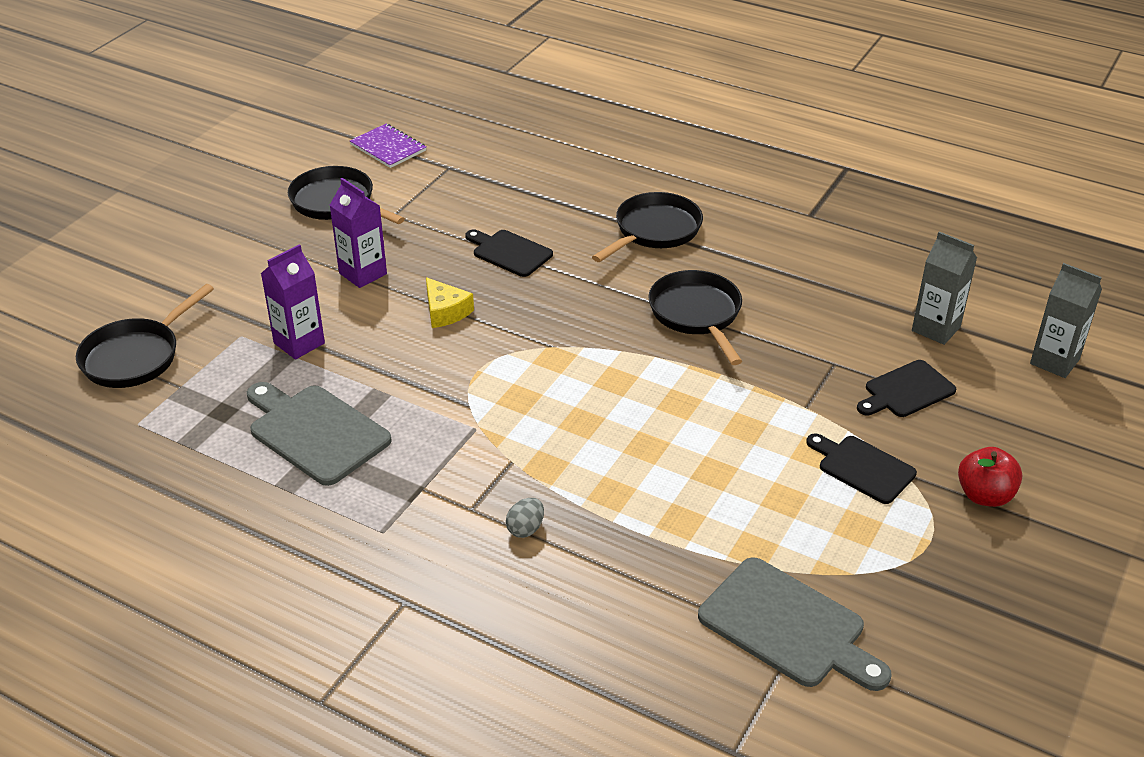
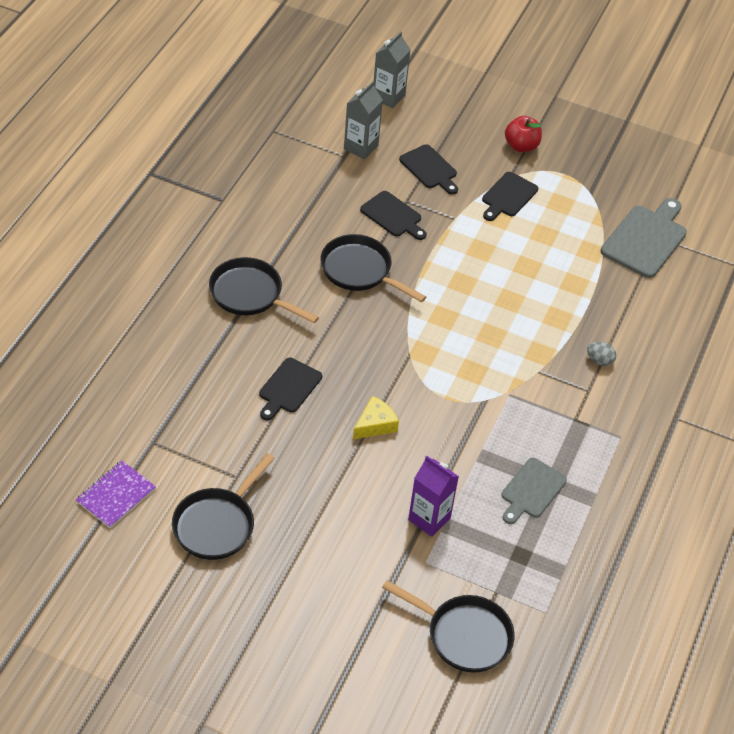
camera: 100 degrees left, 10 degrees up
grey cutting board [247,382,392,486] -> grey cutting board [501,458,567,524], size x0.65
purple carton [330,178,387,288] -> none
black pan [648,270,742,365] -> black pan turned 60 degrees clockwise [320,234,426,302]
none -> black cutting board [360,191,427,240]

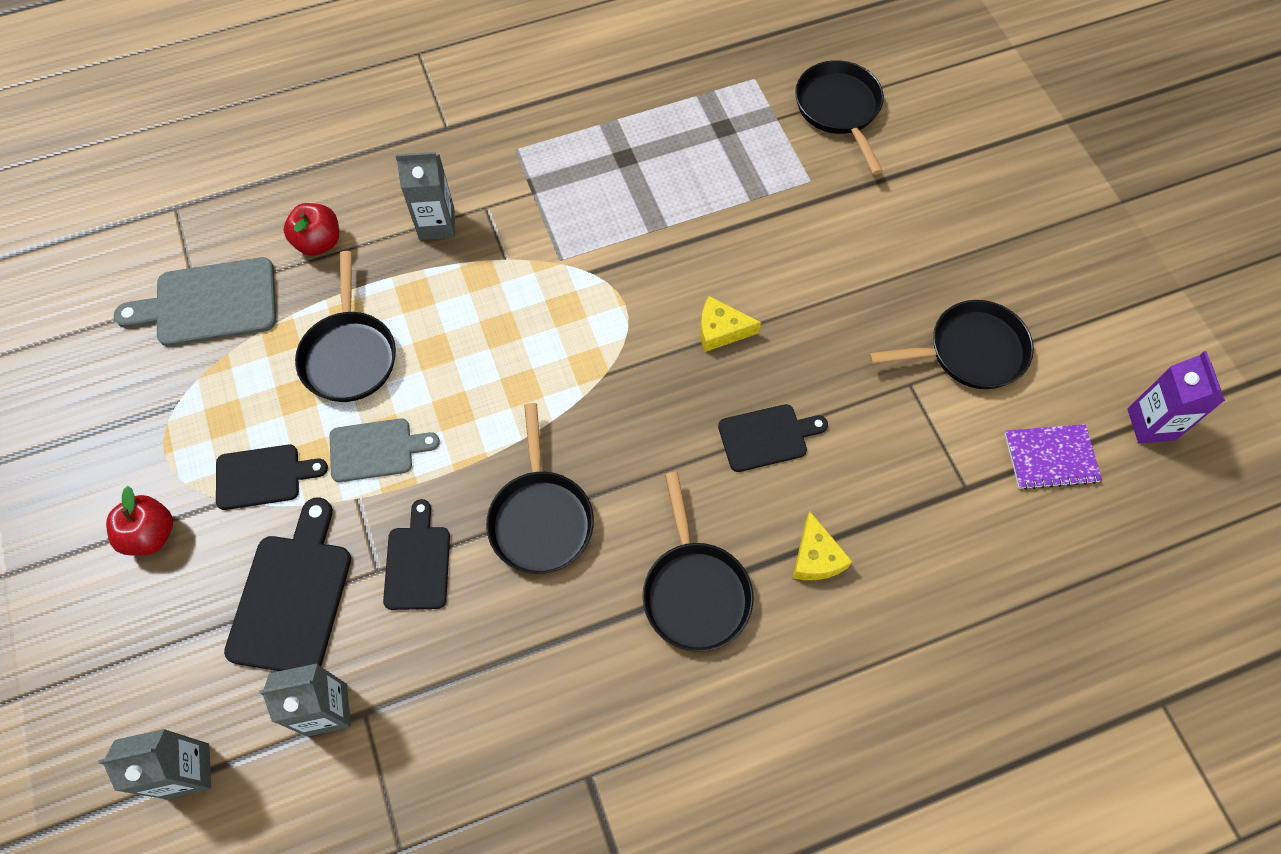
camera: 130 degrees left, 15 degrees up
black cutting board [399,144,458,194] -> black cutting board [224,497,351,671], size x1.54
purple carton [408,456,459,537] -> purple carton moved to [1128,351,1225,444]
grey cutting board [501,458,567,524] -> grey cutting board moved to [329,418,440,482]
grey egg [587,342,616,366] -> grey carton [395,152,455,240]
none -> red apple [283,203,339,256]
none -> black pan [295,251,396,402]
none -> yellow cheese [793,511,852,580]

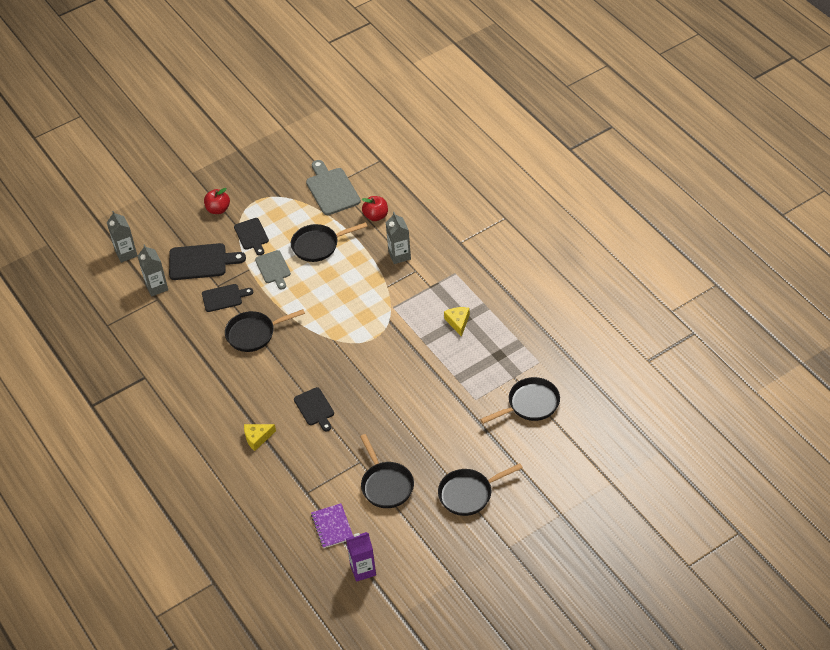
camera: 80 degrees right, 15 degrees down
black pan [642,472,753,652] -> black pan moved to [438,463,523,516]
yellow cheese [700,296,761,352] -> yellow cheese moved to [444,307,470,337]

